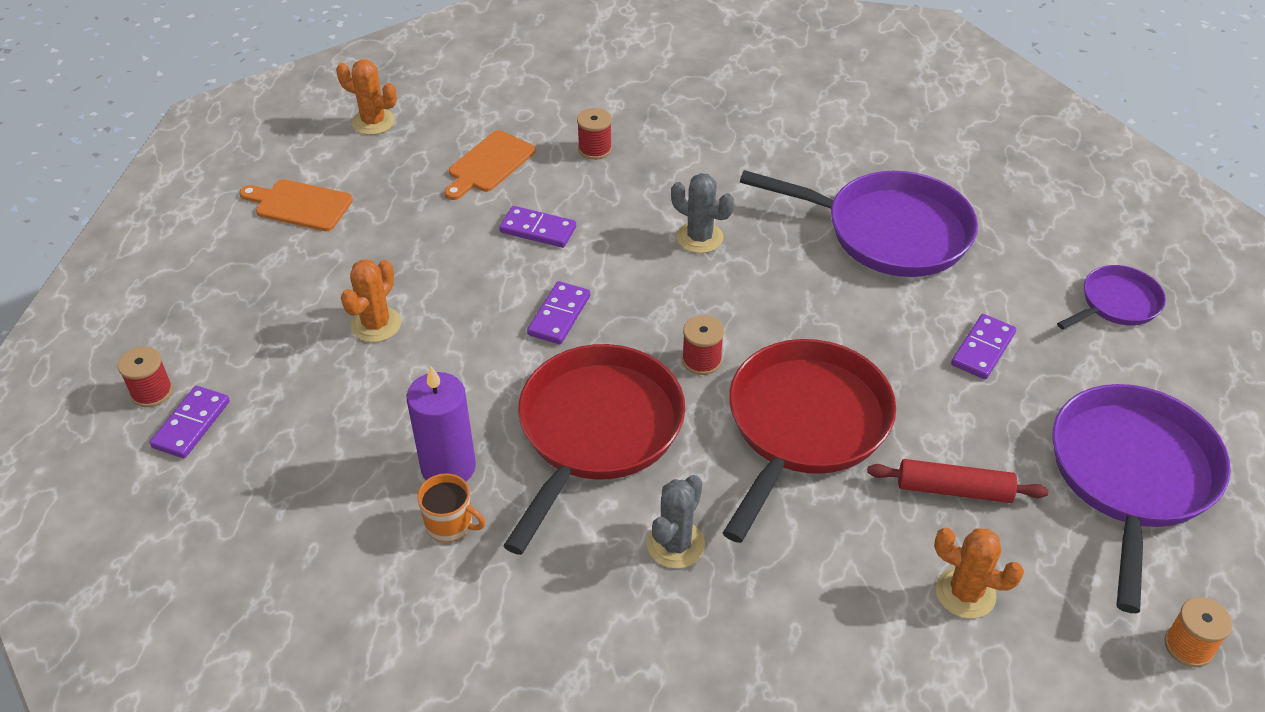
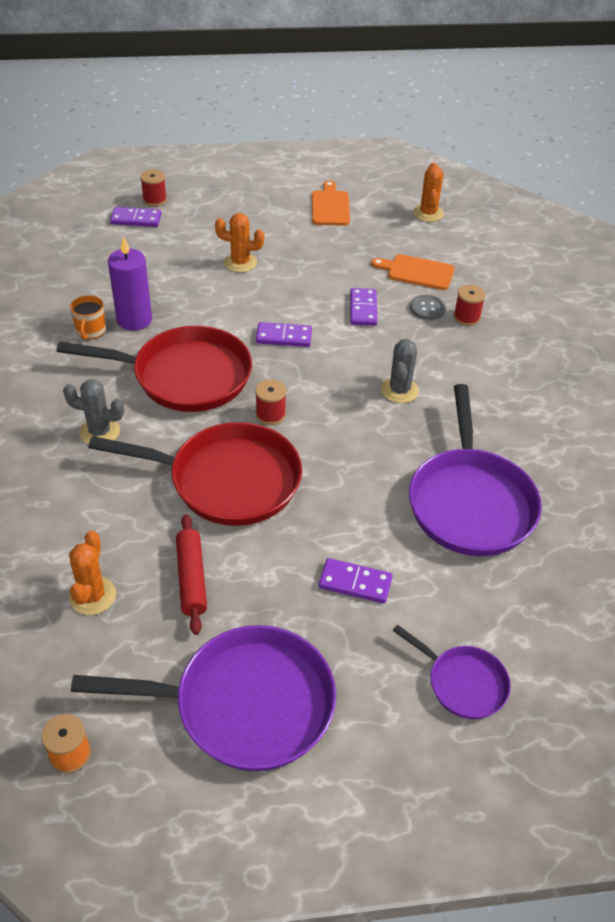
camera: 70 degrees right, 0 degrees up
none -> grey button [410,295,446,320]

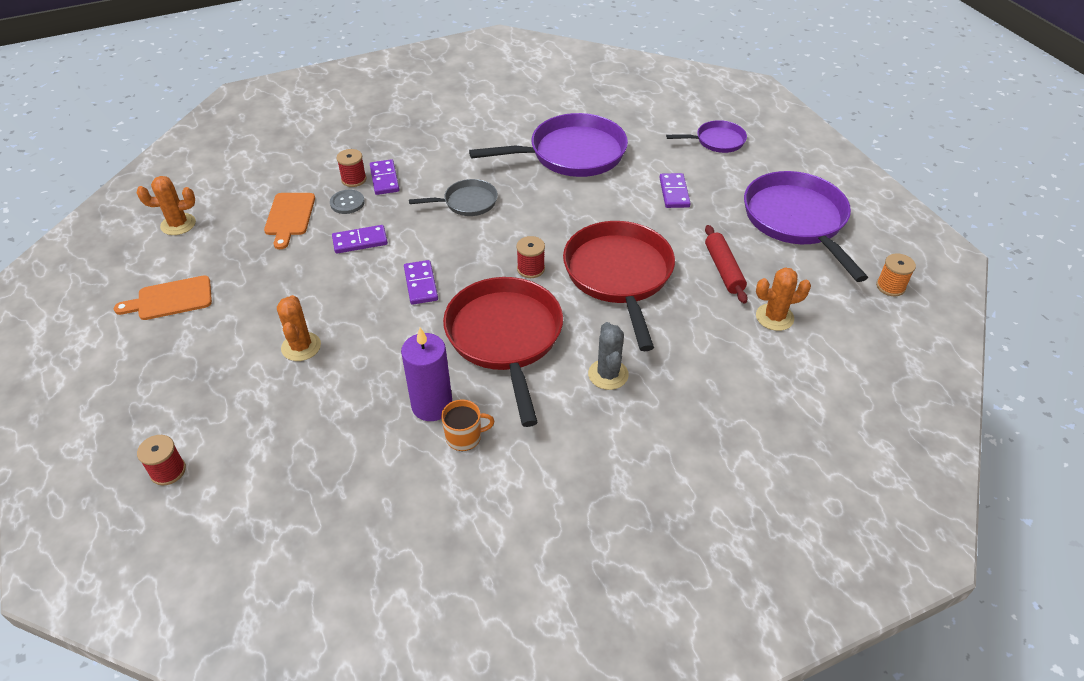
camera: 105 degrees left, 0 degrees up
purple domino [110,207,161,227] -> purple domino moved to [370,159,399,195]
red rolling pin [176,514,207,635] -> red rolling pin turned 75 degrees counterclockwise [705,225,748,303]
grey cactus [381,339,419,403] -> grey pan [409,179,498,216]
purple pan [393,624,511,719] -> purple pan turned 60 degrees clockwise [666,120,747,153]

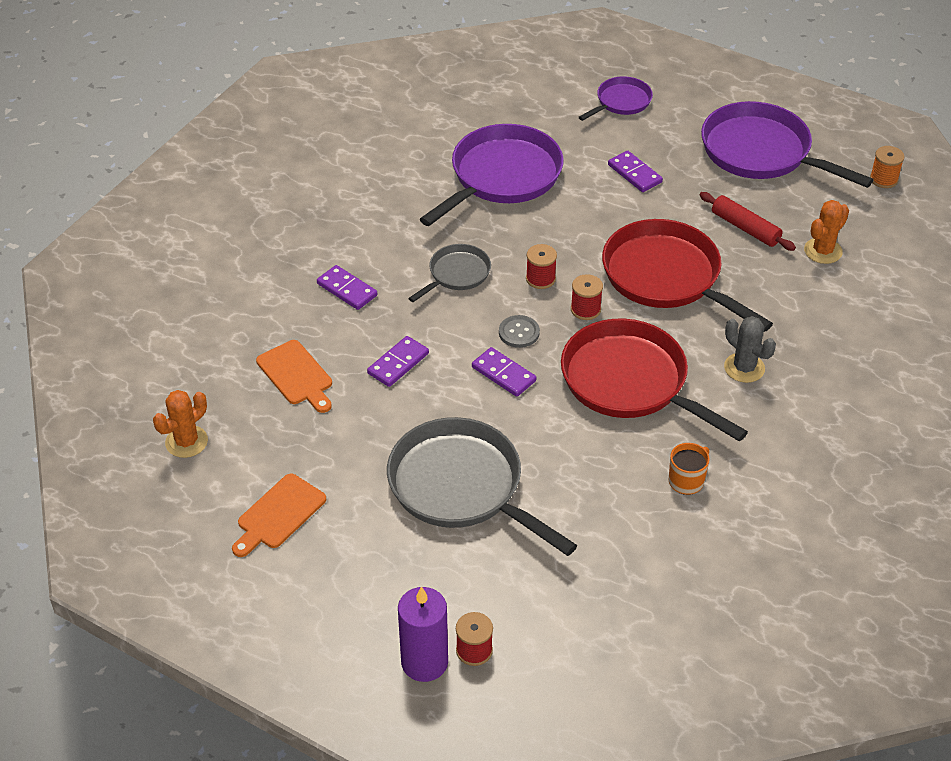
camera: 35 degrees left, 0 degrees up
orange cactus [277,295,321,361] -> grey pan [387,417,577,556]
grey button [330,190,365,214] -> grey button moved to [499,315,540,348]
red spool [336,149,366,187] -> red spool moved to [526,244,557,289]
purple candle [401,328,452,421] -> purple candle moved to [398,586,448,682]

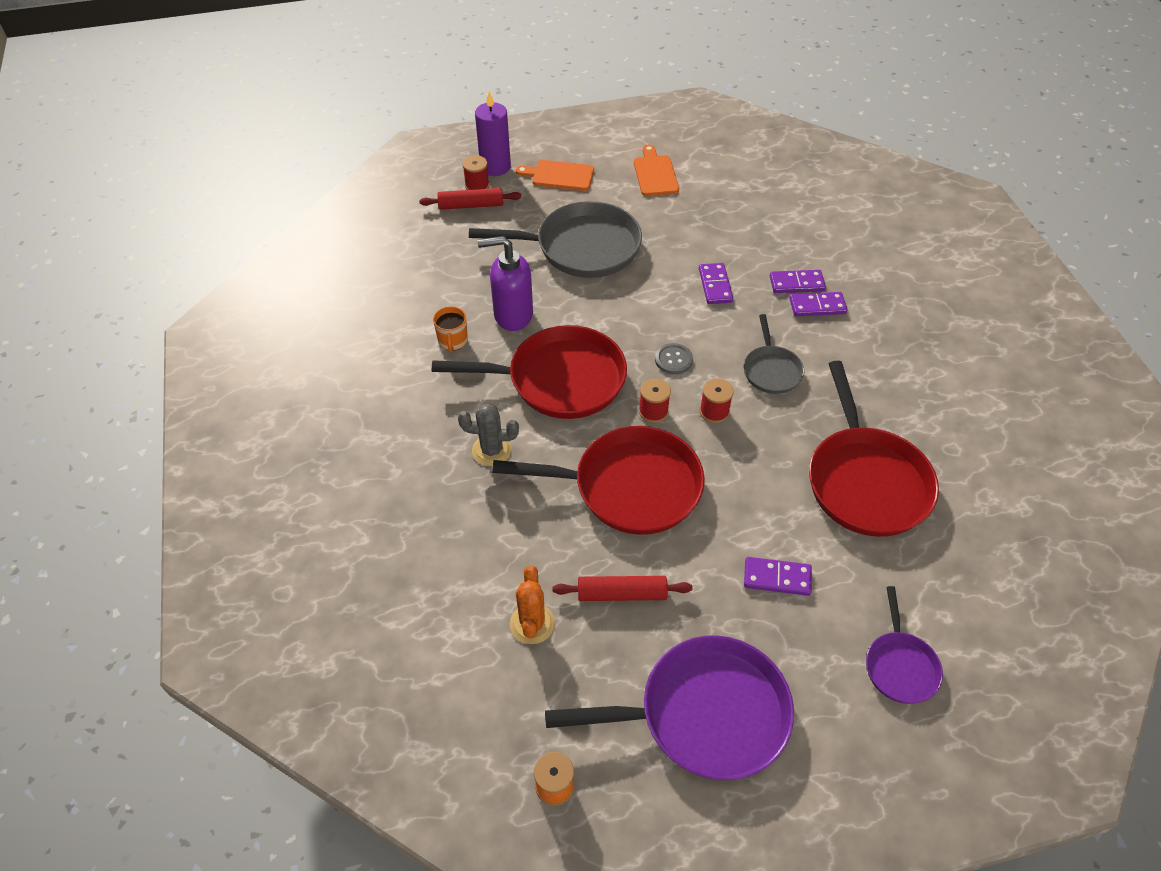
camera: 135 degrees right, 5 degrees up
orange cactus [153,390,208,458] -> none
orange cutting board [256,340,332,413] -> orange cutting board moved to [516,160,594,191]
purple pan [420,124,564,226] -> red pan [809,361,939,537]
purple domino [472,347,536,397] -> purple domino moved to [770,270,826,293]
none -> red rolling pin [419,188,521,210]
none -> purple soap dispenser [477,236,533,331]

